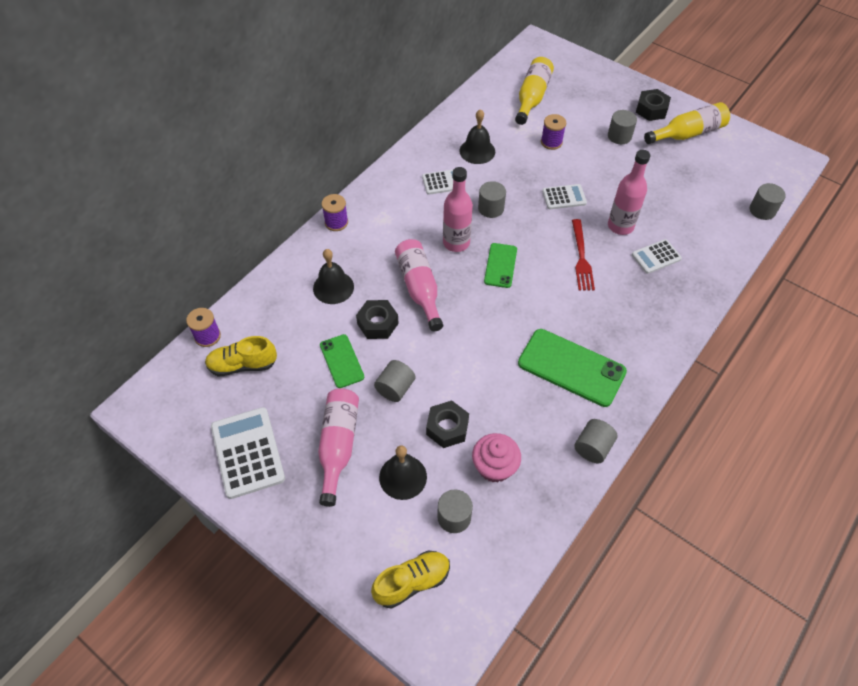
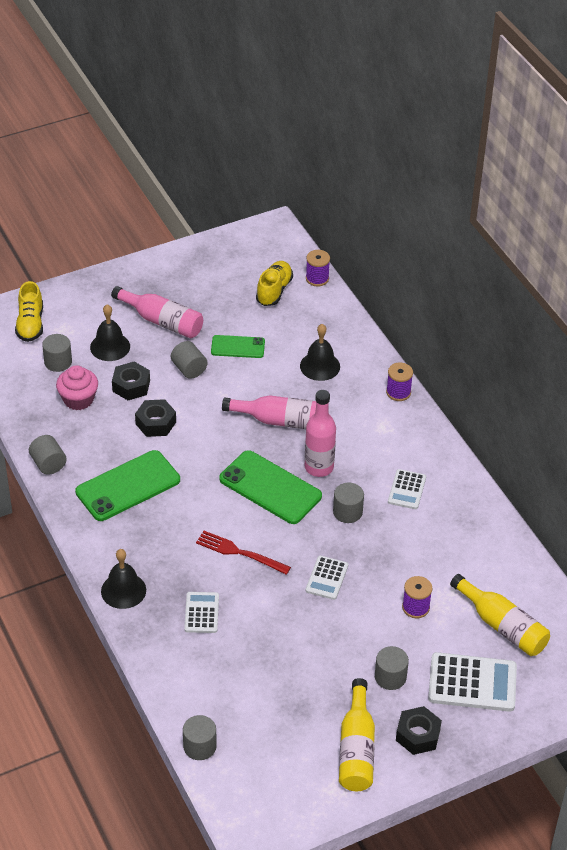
camera: 115 degrees right, 10 degrees down
white calculator [211,407,285,499] -> white calculator moved to [428,652,517,712]
black nut [356,300,399,339] -> black nut moved to [135,399,176,437]
black bell [460,109,495,164] -> black bell moved to [101,549,146,609]
green phone [484,243,517,288] -> green phone [219,450,322,524], size x1.73
pink bottle [608,150,650,235] -> none

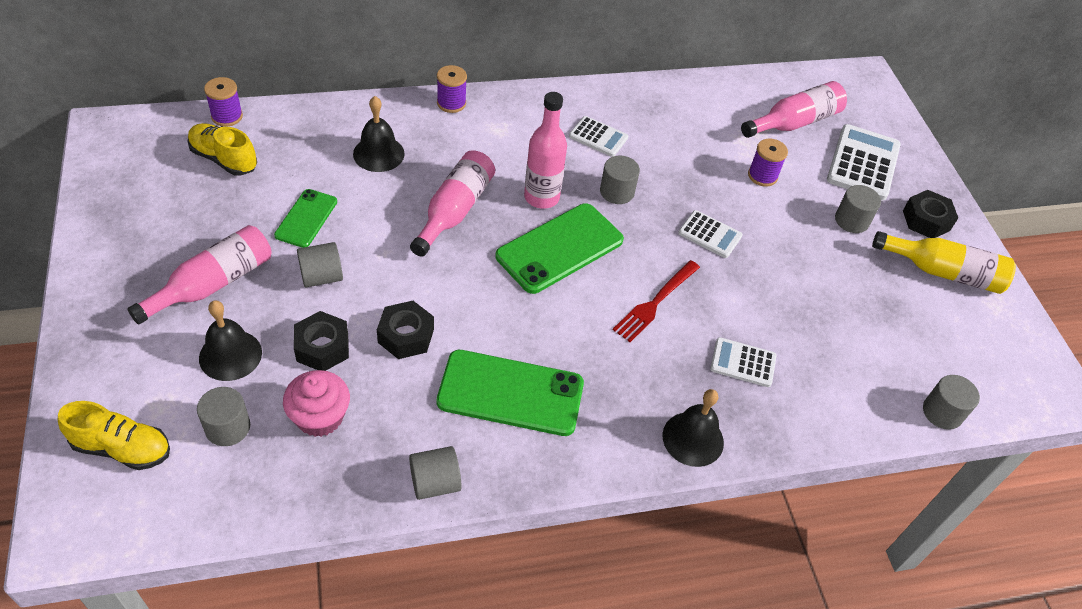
camera: 80 degrees left, 5 degrees up
green phone [75,450,180,521] -> green phone turned 60 degrees counterclockwise [437,350,584,436]
yellow bottle [450,574,550,656] -> pink bottle [741,81,847,138]

